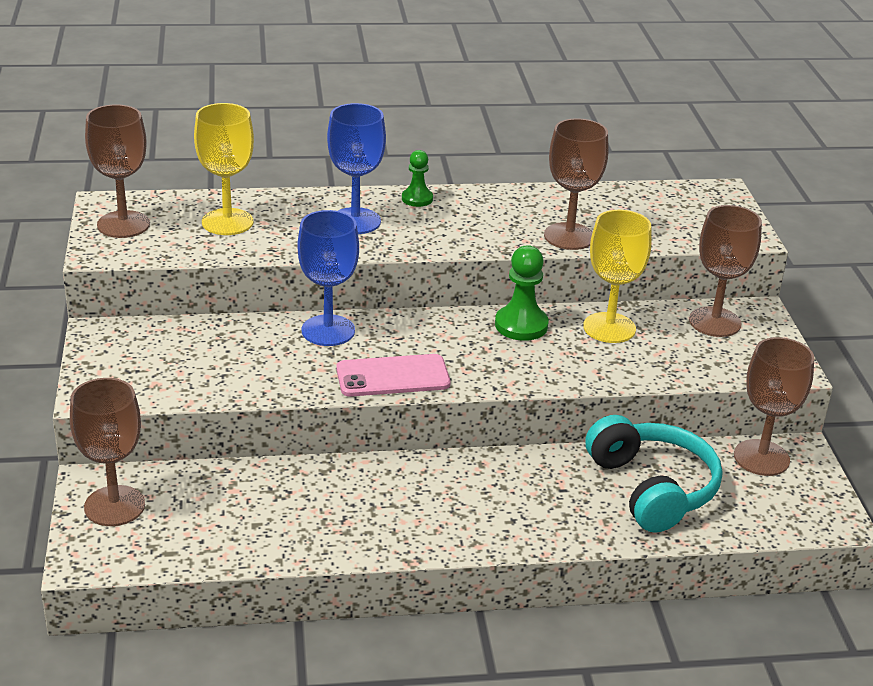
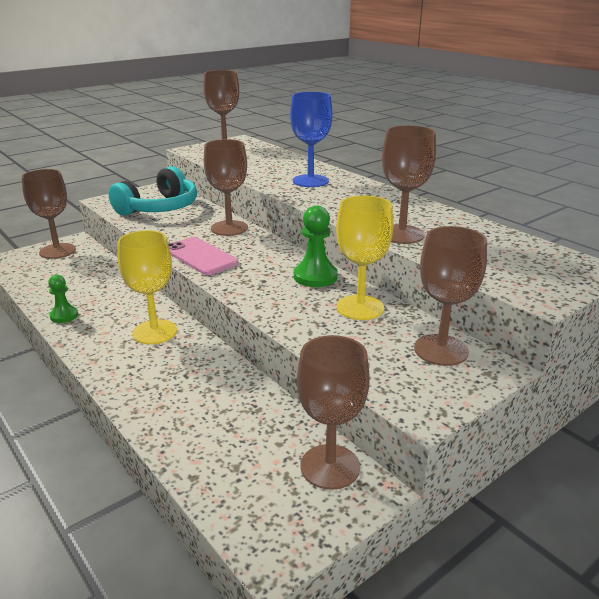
camera: 60 degrees right, 5 degrees down
yellow goblet [194,103,254,235] -> yellow goblet moved to [118,230,177,344]
blue goblet [298,210,359,346] -> brown goblet [204,139,248,236]
green pawn [402,150,433,207] -> green pawn moved to [48,275,78,323]
turquoise headphones [585,415,722,533] -> turquoise headphones moved to [108,166,197,216]

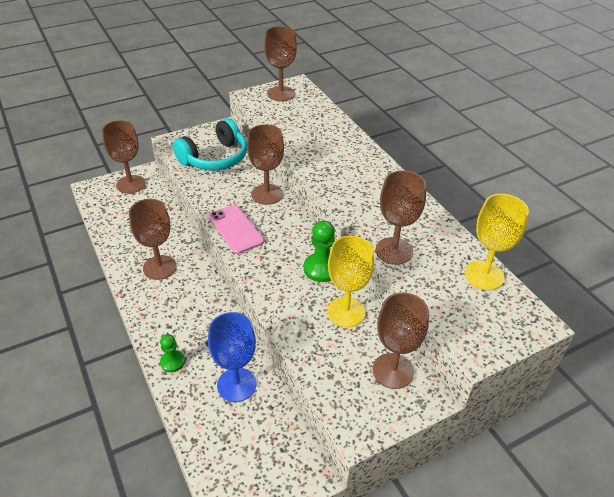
camera: 10 degrees right, 15 degrees up
green pawn [48,275,78,323] -> green pawn moved to [160,334,185,372]
yellow goblet [118,230,177,344] -> yellow goblet moved to [465,194,529,290]
blue goblet [290,92,332,187] -> blue goblet moved to [208,312,256,402]
brown goblet [297,335,370,490] -> brown goblet moved to [129,199,177,280]

